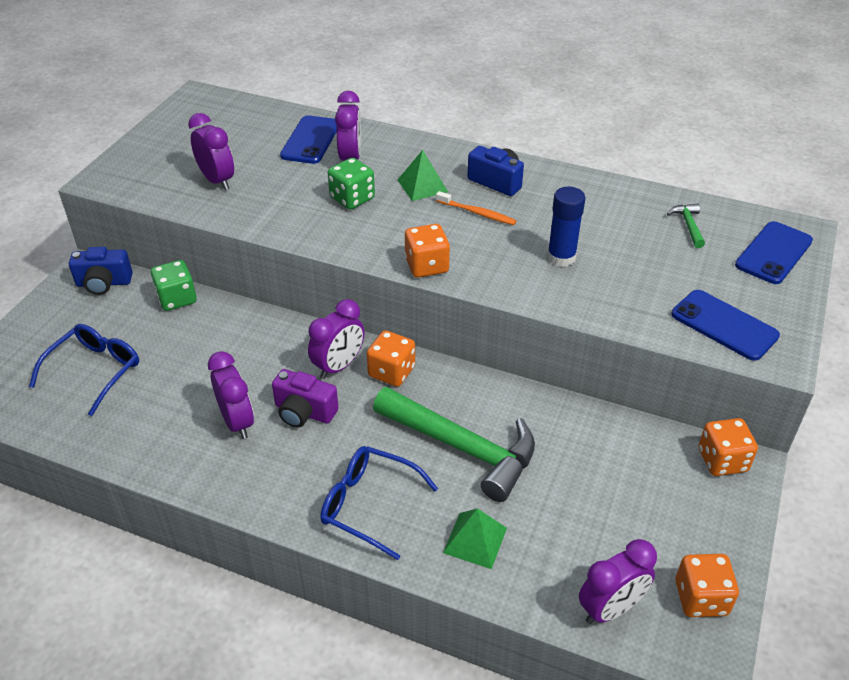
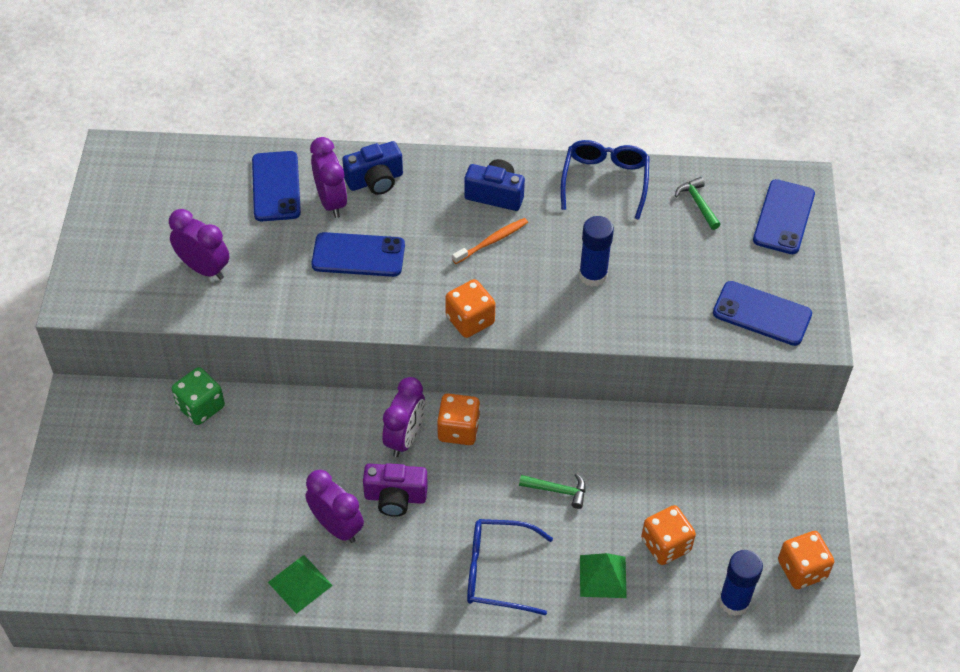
camera: 20 degrees left, 10 degrees up
blue glasses [29,324,139,416] -> blue glasses moved to [561,140,650,220]
blue camera [69,247,133,295] -> blue camera moved to [342,141,403,195]
green dice [328,158,375,210] -> blue phone [311,232,405,277]
green hammer [373,387,535,502] -> green hammer [519,473,586,509], size x0.41
green pyramid [398,150,448,201] -> green pyramid moved to [268,555,333,614]
orange toothbrush [436,191,516,225] -> orange toothbrush turned 45 degrees counterclockwise [452,218,528,264]
purple clock [579,539,657,624] -> blue glue stick [719,550,763,616]
orange dice [698,418,758,476] -> orange dice moved to [641,505,696,565]

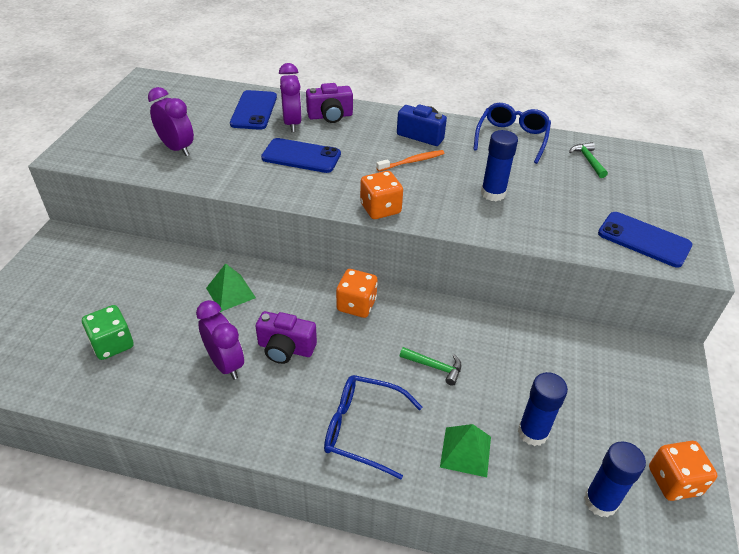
camera: 10 degrees right, 10 degrees down
green dice [172,367,225,425] -> green dice moved to [82,305,134,360]
green pyramid [268,555,333,614] -> green pyramid moved to [206,263,256,312]
blue camera [342,141,403,195] -> purple camera [306,83,353,123]
purple clock [383,377,425,457] -> none
orange dice [641,505,696,565] -> blue glue stick [518,372,568,446]
blue phone [753,179,815,254] -> none

